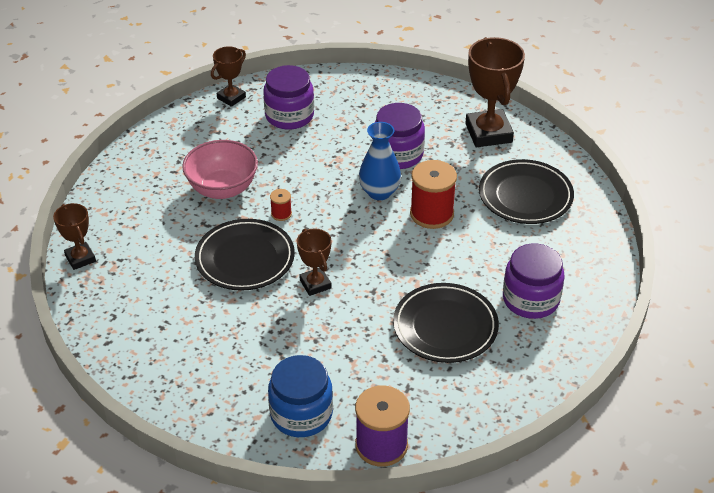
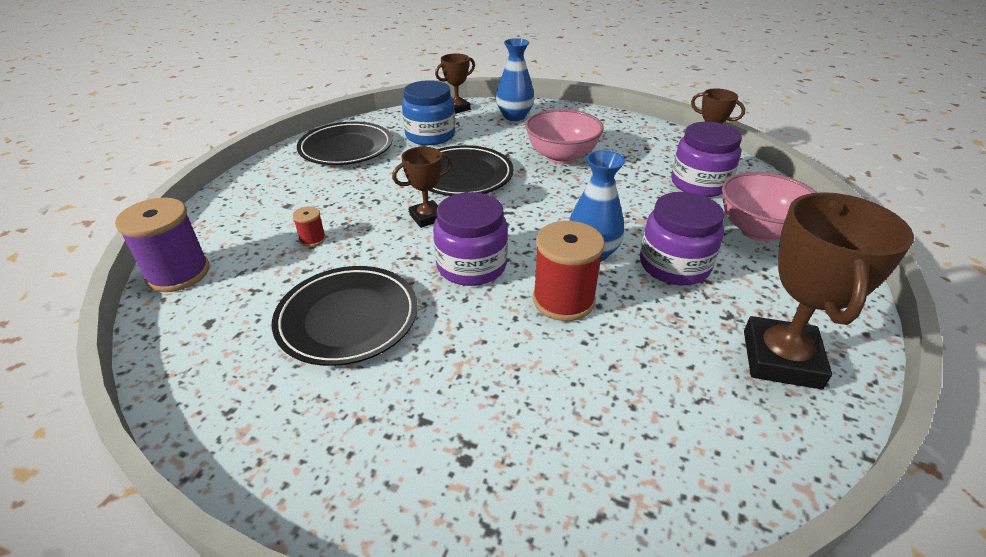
camera: 85 degrees right, 5 degrees down
blue jar [268,355,333,437] -> blue jar moved to [402,80,455,145]
red spool [270,189,292,221] -> red spool moved to [292,206,326,247]
brown trophy [465,37,525,147] -> brown trophy turned 60 degrees counterclockwise [744,192,914,389]
black plate [479,159,574,224] -> black plate moved to [297,122,392,165]
purple jar [503,244,564,319] -> purple jar moved to [433,192,508,286]
none -> blue vase [496,38,534,121]
none -> pink bowl [722,172,817,242]

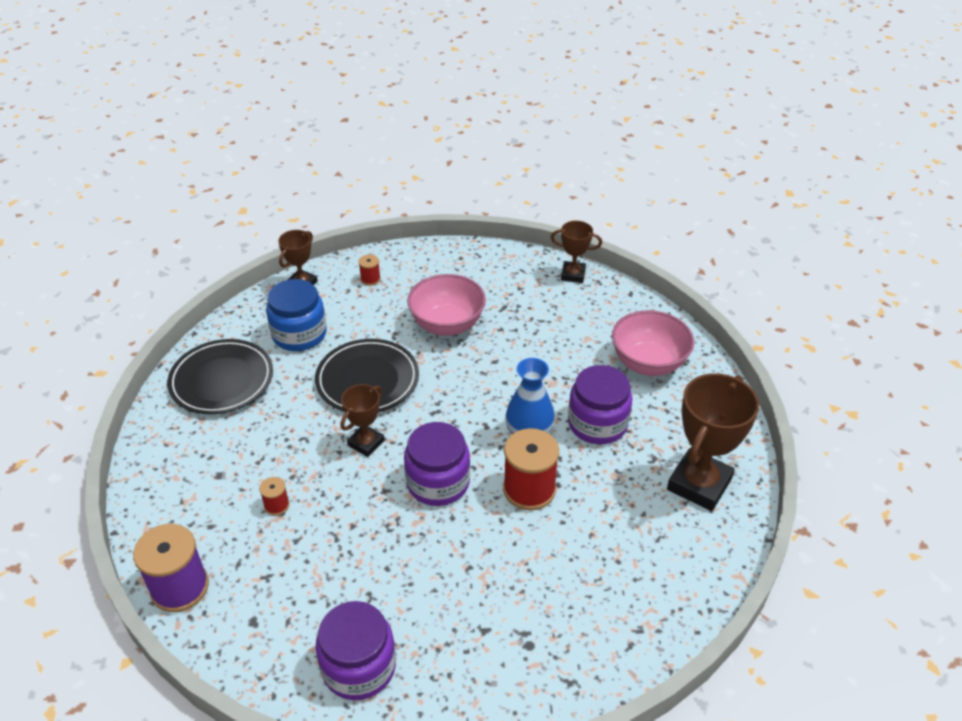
camera: 25 degrees left, 5 degrees up
black plate [272,266,418,366] -> none
blue vase [496,38,534,121] -> red spool [358,254,381,286]
purple jar [671,122,742,197] -> purple jar moved to [316,601,396,700]
brown trophy [744,192,914,389] -> brown trophy turned 45 degrees clockwise [667,373,759,511]

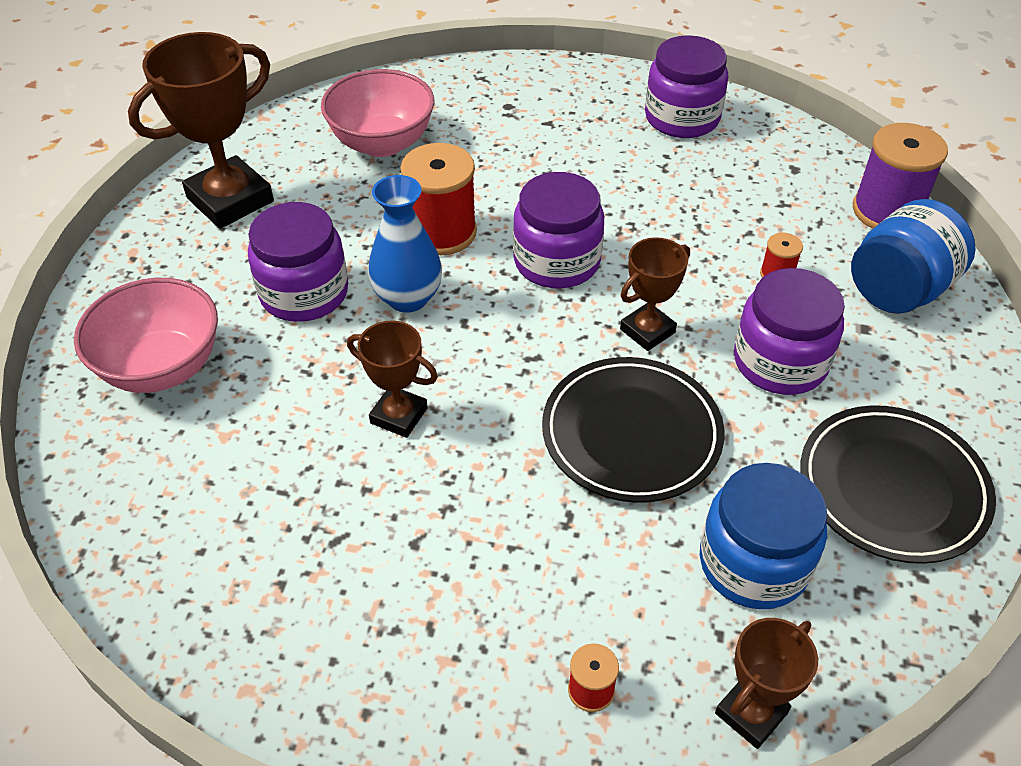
camera: 165 degrees left, 5 degrees up
pink bowl [407,274,486,336] -> pink bowl moved to [321,69,434,157]
brown trophy [551,221,602,283] -> brown trophy moved to [347,320,438,438]
none -> purple jar [734,268,845,395]
none -> blue jar [851,199,976,314]

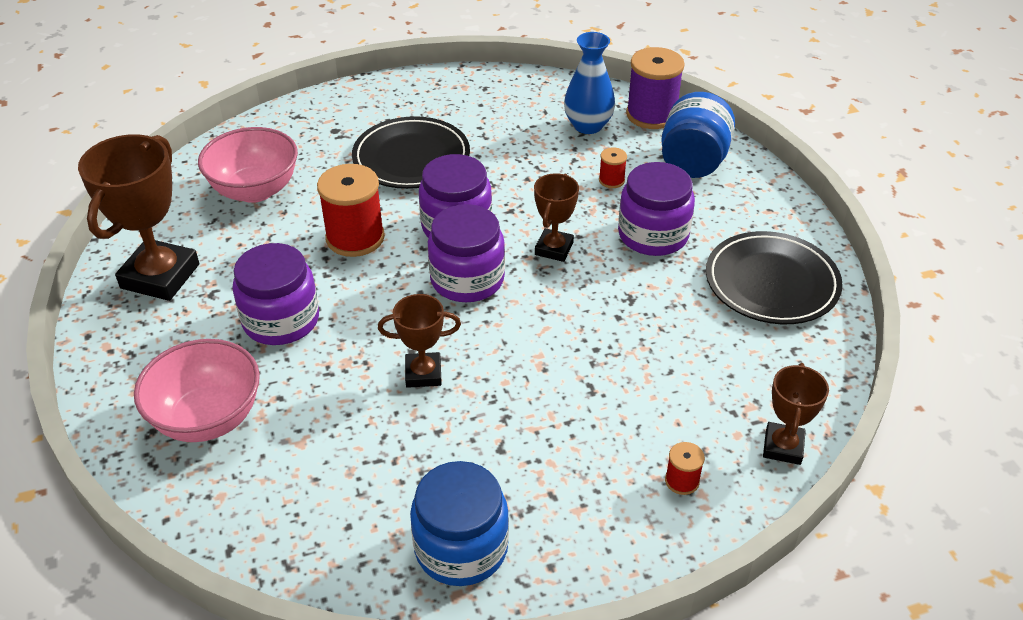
camera: 30 degrees left, 5 degrees down
blue vase [368,175,442,313] -> blue vase moved to [564,32,615,134]
black plate [542,357,724,503] -> black plate moved to [352,116,470,189]
purple jar [645,35,728,138] -> purple jar moved to [428,204,505,302]
blue jar [700,463,827,609] -> blue jar moved to [410,461,509,586]

